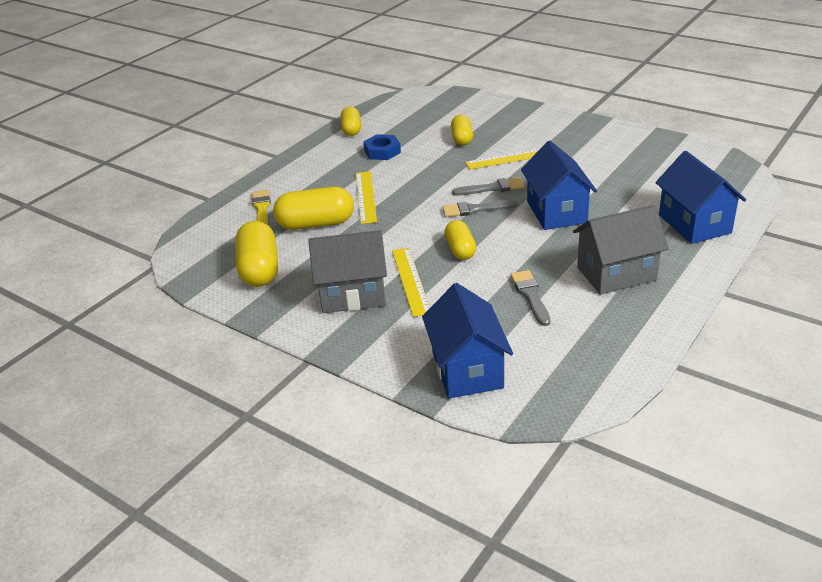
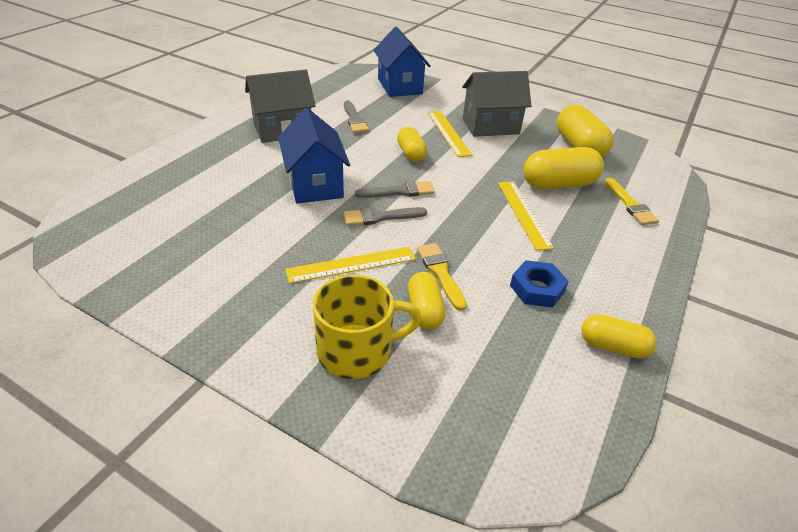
camera: 170 degrees right, 5 degrees up
yellow capsule [340,106,361,136] -> yellow capsule turned 60 degrees counterclockwise [582,314,657,359]
blue house [655,151,746,244] -> none
none -> yellow mug [313,275,422,379]
none -> yellow brush [417,243,467,311]

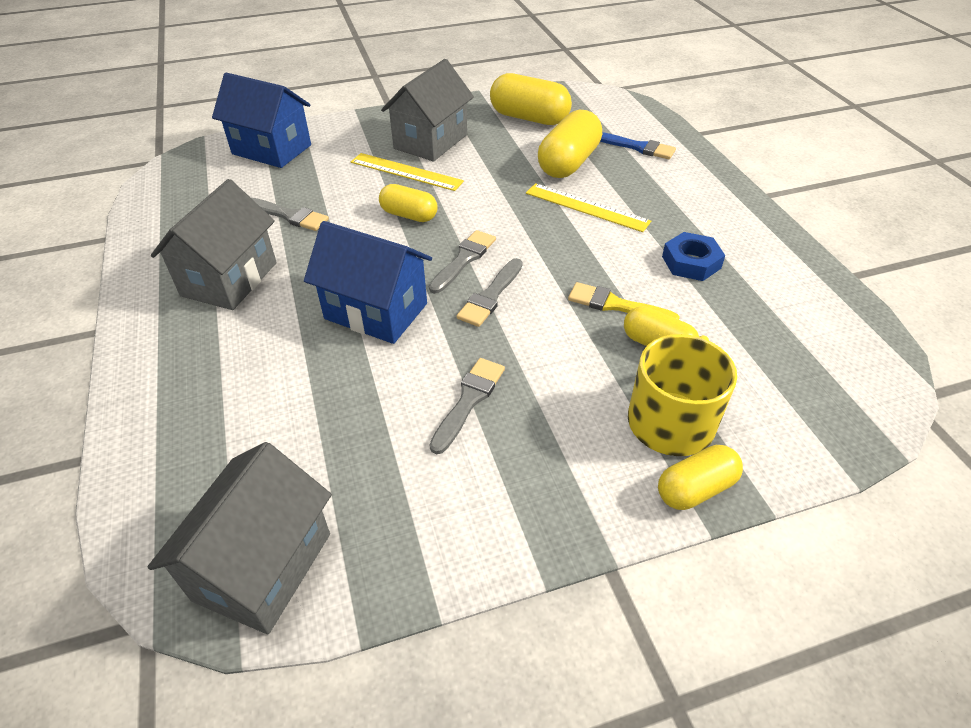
camera: 45 degrees left, 5 degrees up
yellow ruler [285,247,416,284] -> none
yellow capsule [582,314,657,359] -> yellow capsule moved to [658,445,743,510]
yellow brush [605,178,659,225] -> blue brush [600,132,676,159]
none -> grey house [148,442,332,634]
none -> grey brush [430,358,505,454]

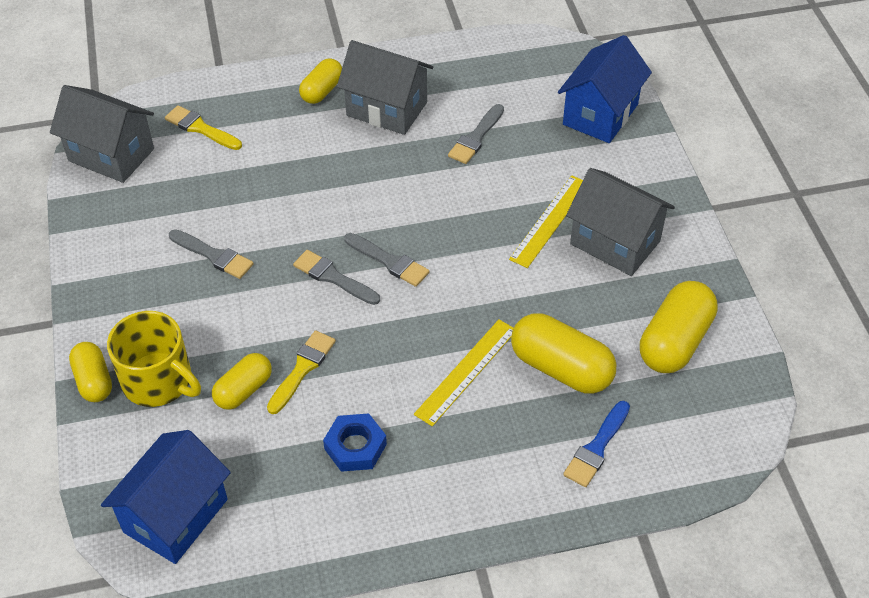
camera: 95 degrees right, 5 degrees up
blue house [304,221,432,344] -> blue house moved to [101,430,231,564]
yellow capsule [379,184,438,222] -> yellow capsule moved to [299,58,342,104]
none -> yellow brush [165,105,242,150]

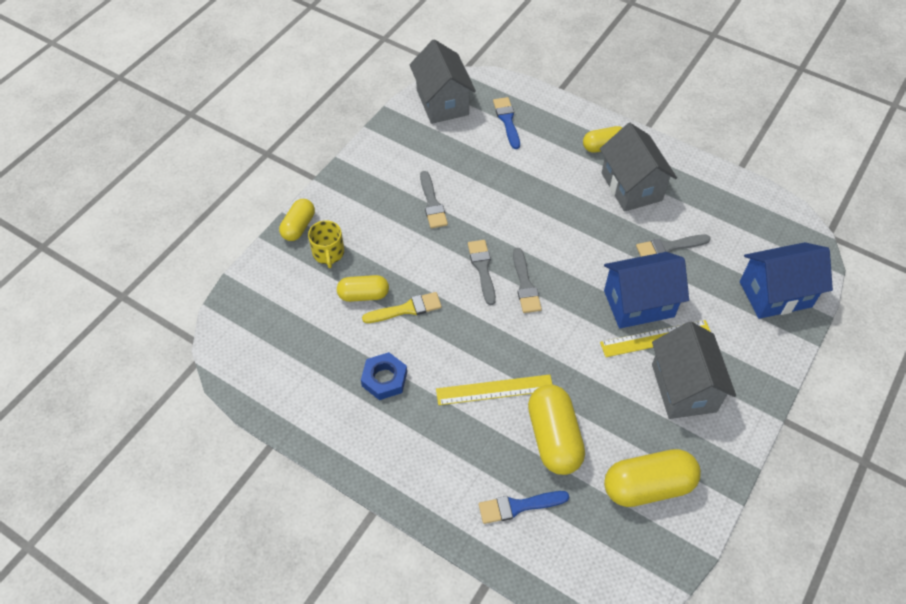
camera: 45 degrees right, 5 degrees up
blue house [101,430,231,564] -> blue house moved to [604,252,689,329]
yellow mug [107,311,201,407] -> yellow mug [308,220,344,268], size x0.63
yellow brush [165,105,242,150] -> blue brush [493,97,520,149]

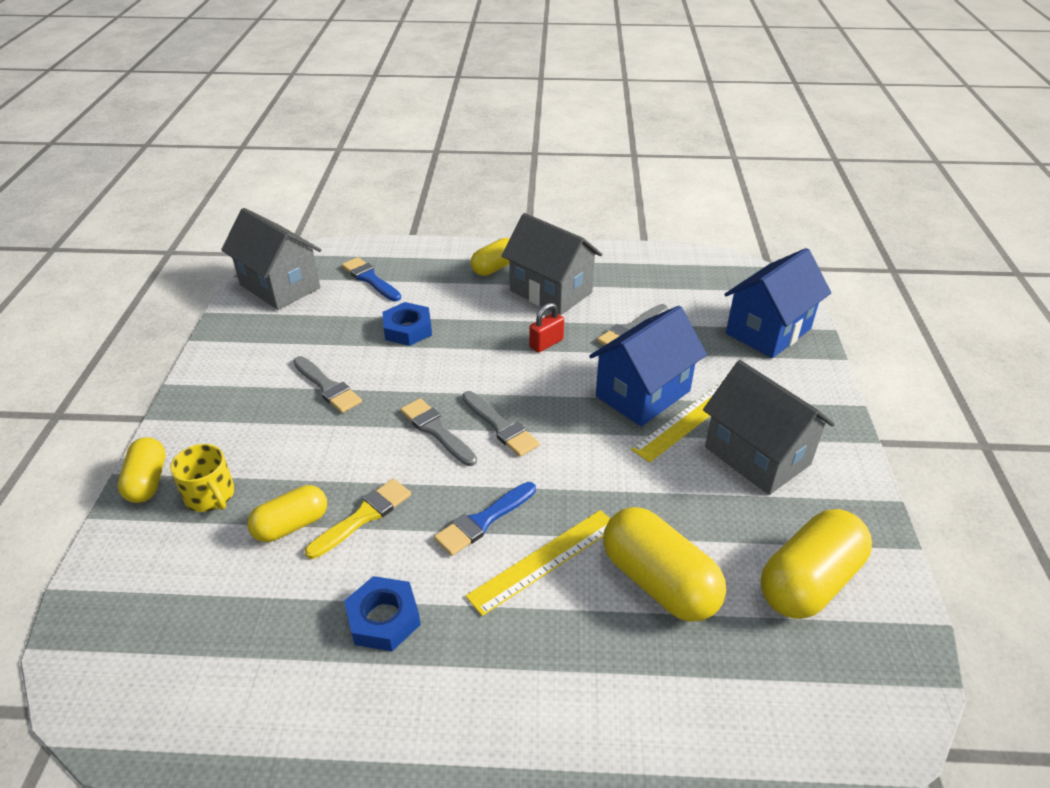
camera: 30 degrees left, 15 degrees down
blue brush [479,491,569,524] -> blue brush moved to [434,482,536,556]
none -> blue nut [382,302,432,346]
none -> red padlock [529,303,564,353]

